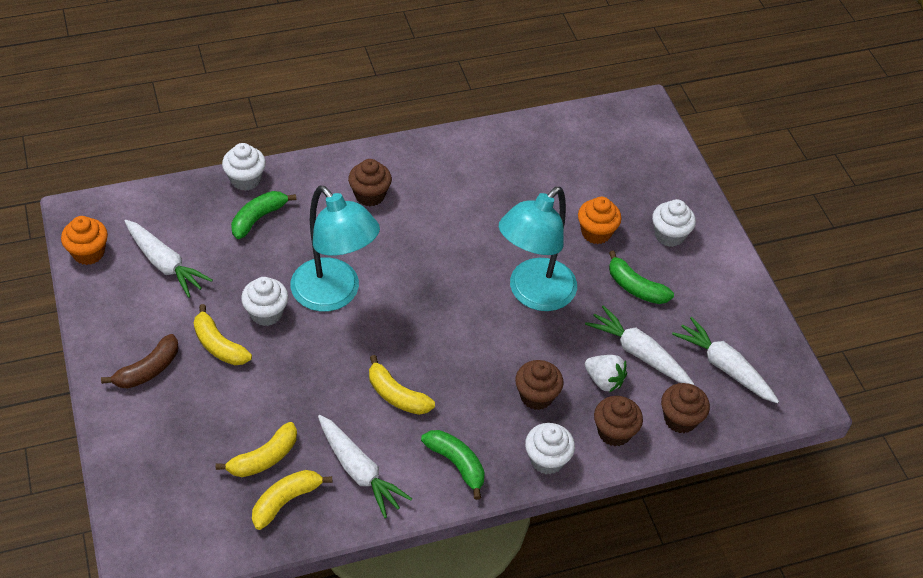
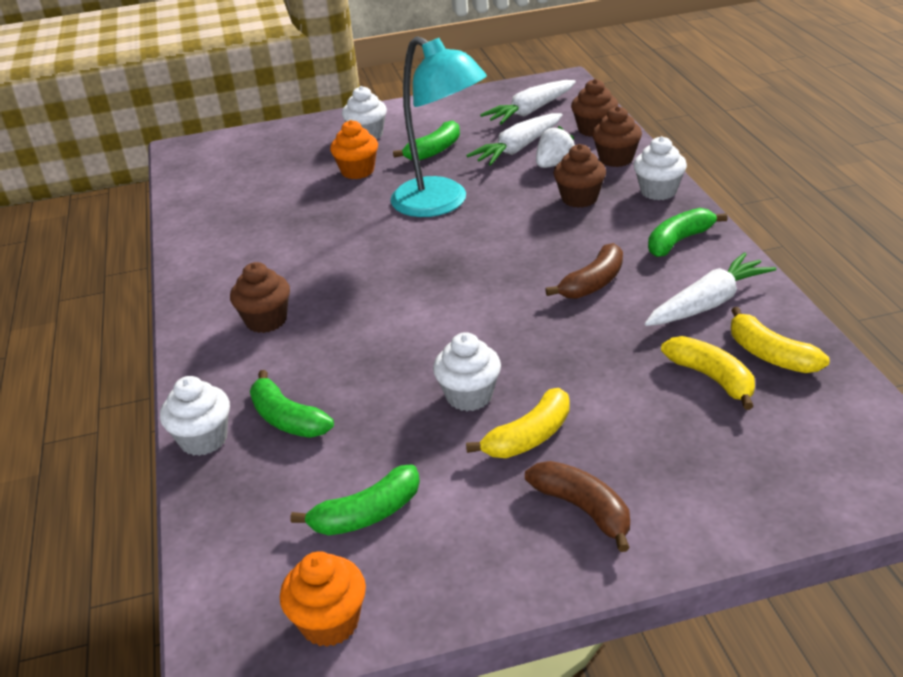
camera: 80 degrees left, 15 degrees down
white carrot [125,220,213,298] -> green banana [290,465,420,535]
turquoise lamp [290,186,380,312] -> none
yellow banana [369,355,435,415] -> brown banana [545,243,623,299]

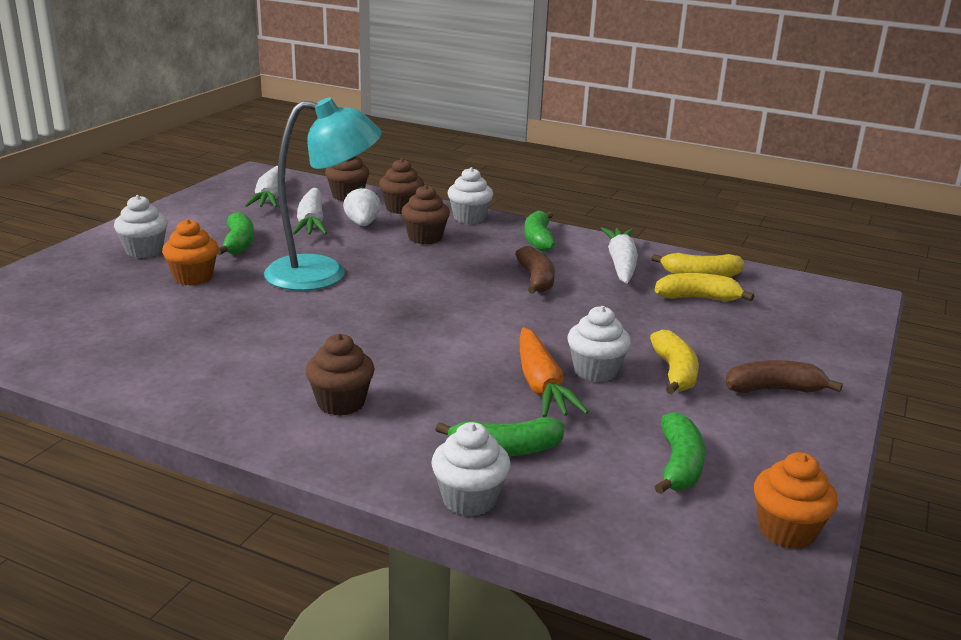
camera: 55 degrees left, 10 degrees down
none -> orange carrot [520,327,589,417]

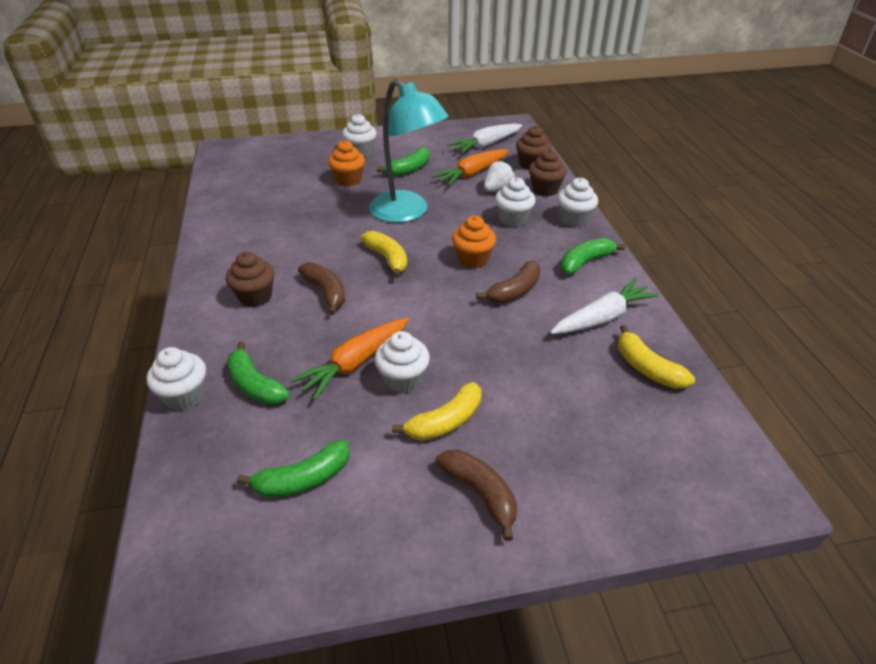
camera: 55 degrees right, 15 degrees up
white carrot [292,188,327,235] -> orange carrot [432,149,509,186]
brown cupcake [401,185,450,244] -> white cupcake [495,177,536,227]
yellow banana [654,273,754,301] -> yellow banana moved to [361,231,407,278]
orange cupcake [754,452,838,549] -> orange cupcake moved to [452,216,496,268]
none -> brown banana [298,262,345,315]

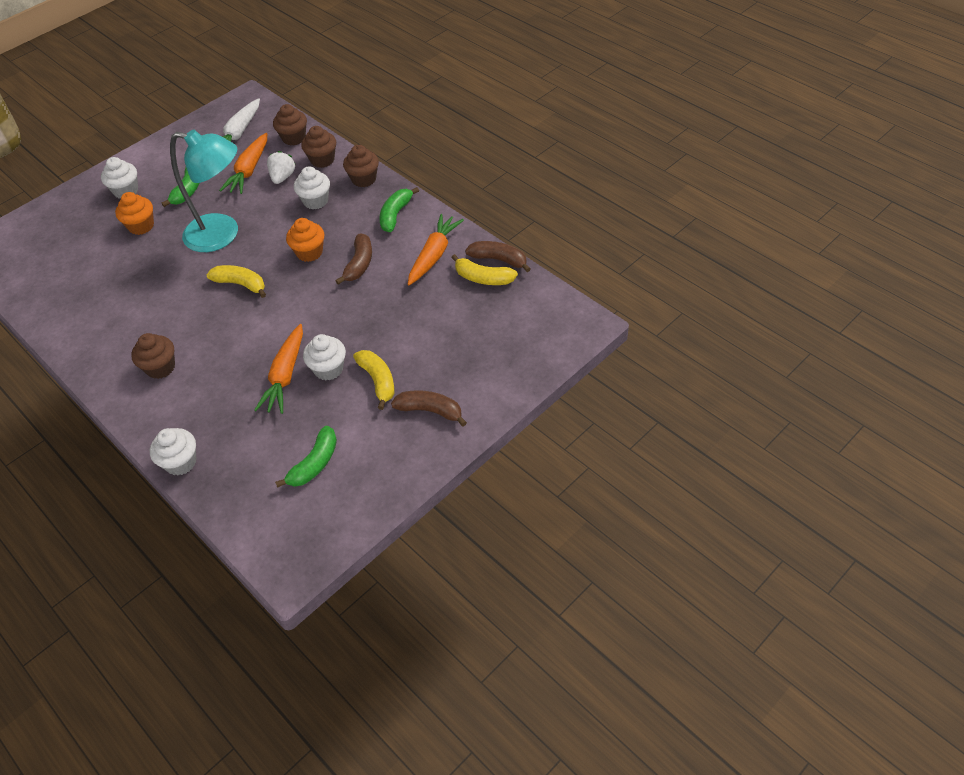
camera: 30 degrees left, 10 degrees up
green banana [227,341,290,405] -> none
brown banana [298,262,345,315] -> brown banana moved to [465,241,530,272]
yellow banana [392,382,481,441] -> yellow banana turned 45 degrees counterclockwise [353,350,395,410]
white carrot [550,278,659,334] -> orange carrot [408,214,464,285]
white cupcake [557,177,598,227] -> brown cupcake [343,145,379,187]

